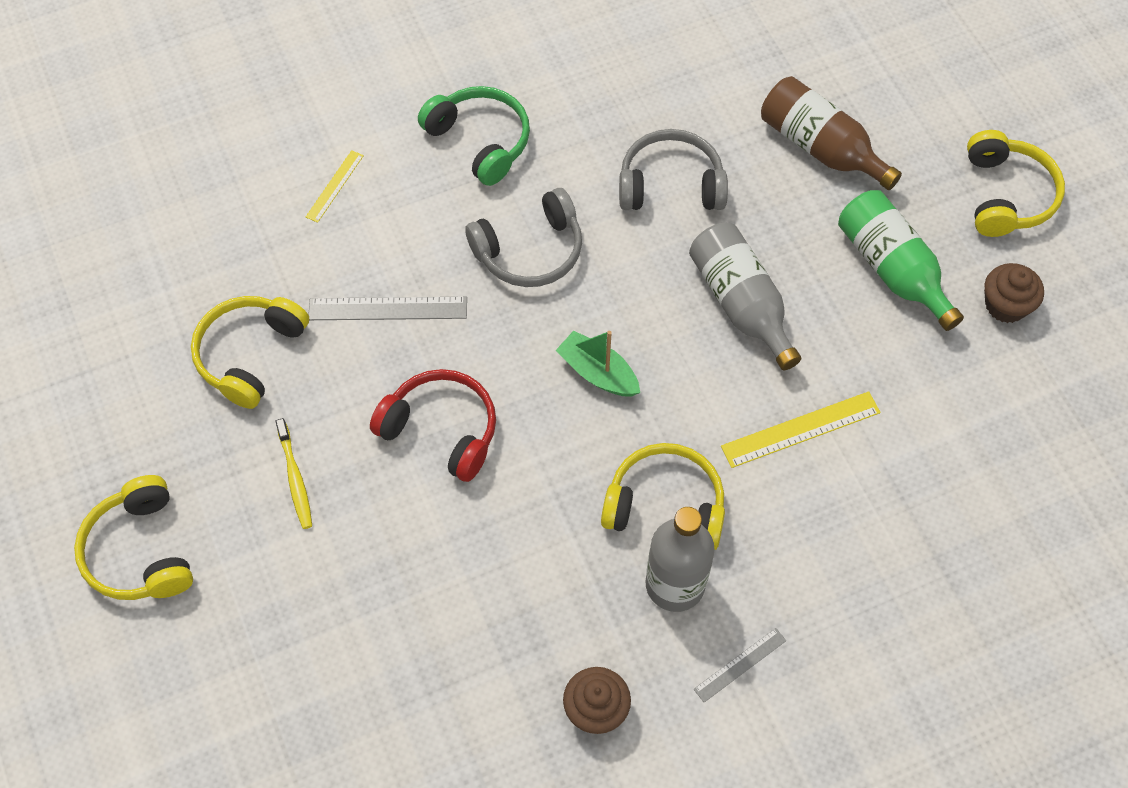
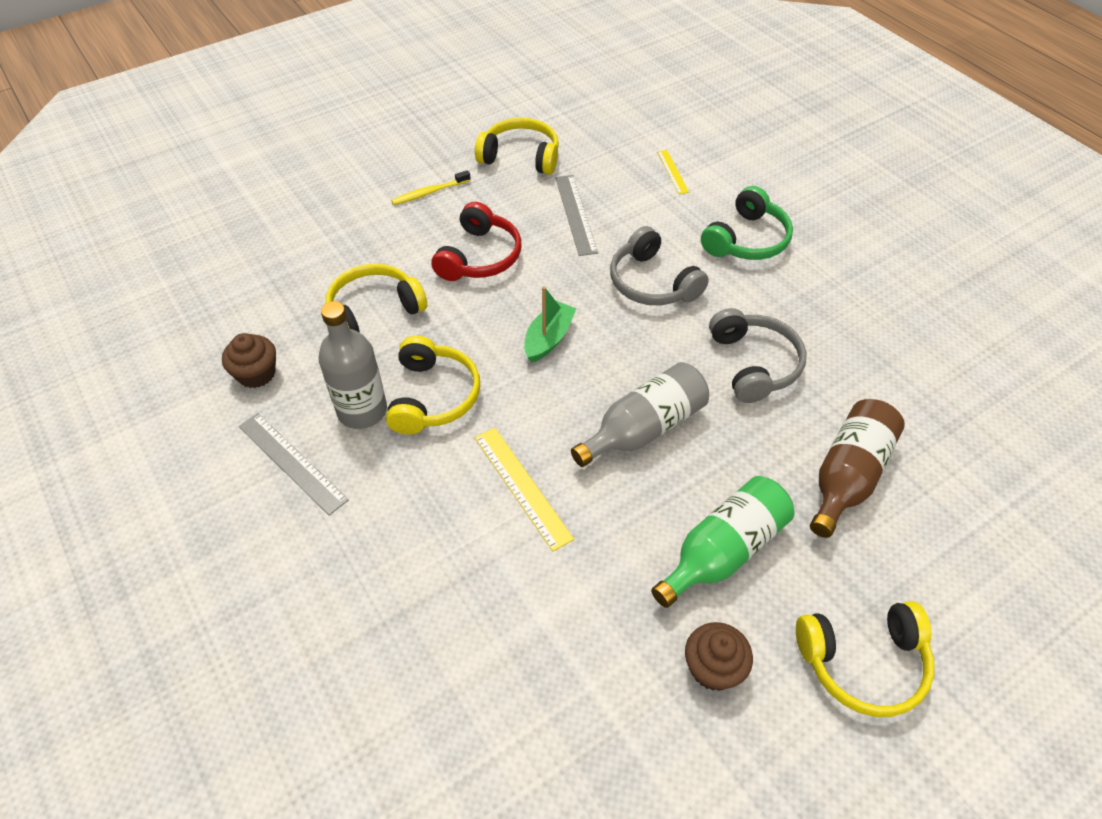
camera: 80 degrees right, 10 degrees down
yellow headphones [74,475,193,600] -> yellow headphones moved to [326,264,427,333]
yellow ruler [306,150,364,223] -> yellow ruler turned 60 degrees clockwise [657,150,689,194]
grey ruler [694,628,786,702] -> grey ruler [239,413,349,515], size x1.67

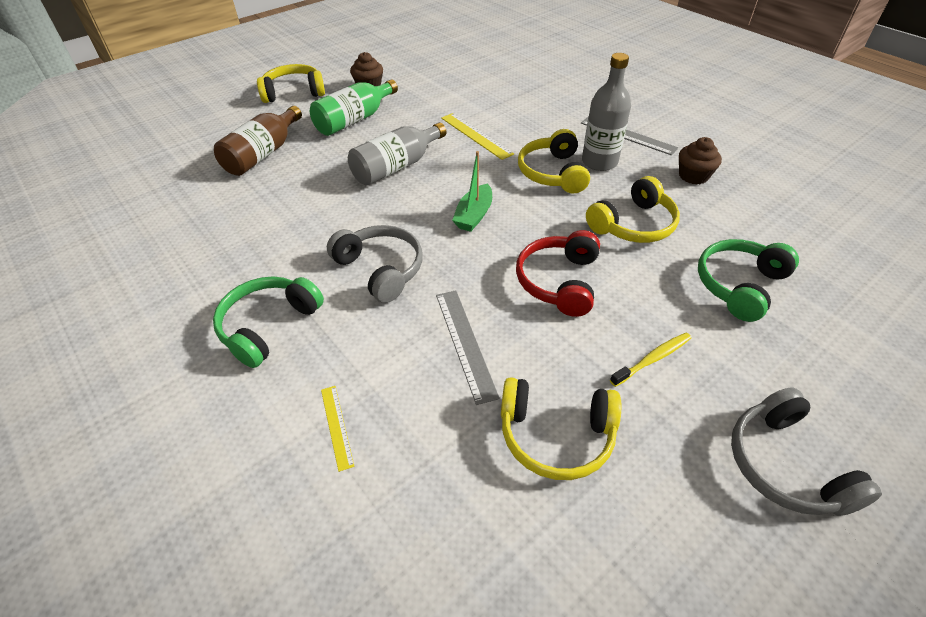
camera: 175 degrees right, 5 degrees down
grey headphones [709,308,807,403] -> grey headphones moved to [731,387,882,516]
none -> green headphones [698,239,799,322]

